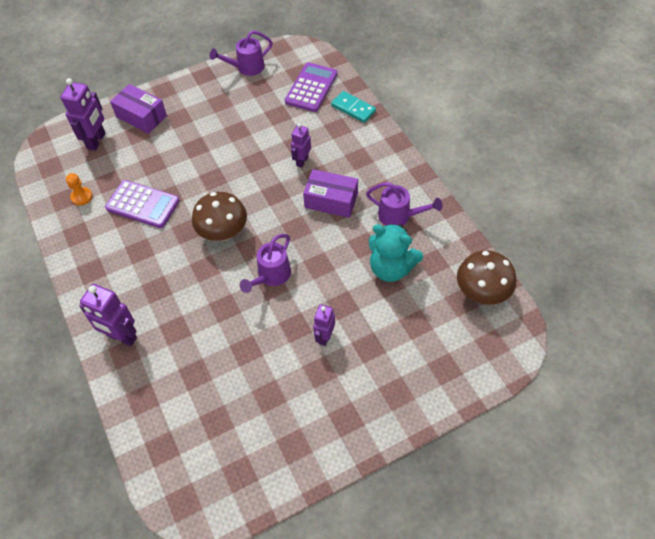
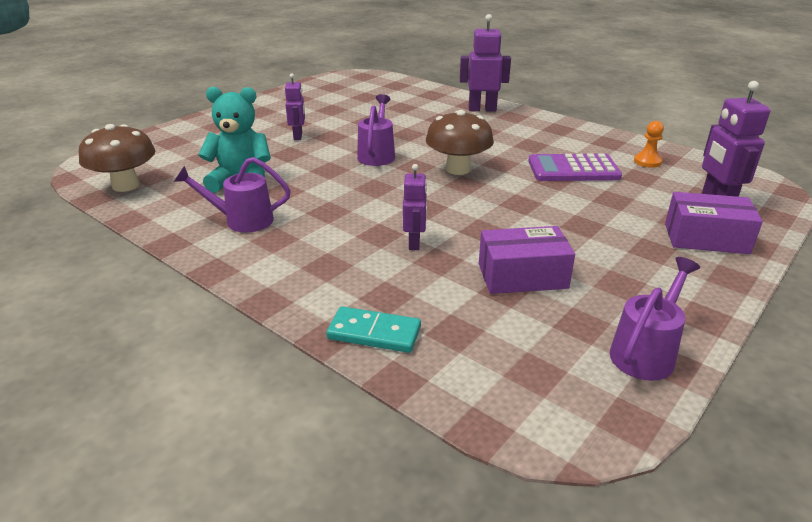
camera: 155 degrees right, 25 degrees down
purple calculator [285,62,338,112] -> none
purple box [303,169,358,218] -> purple box moved to [479,226,575,294]

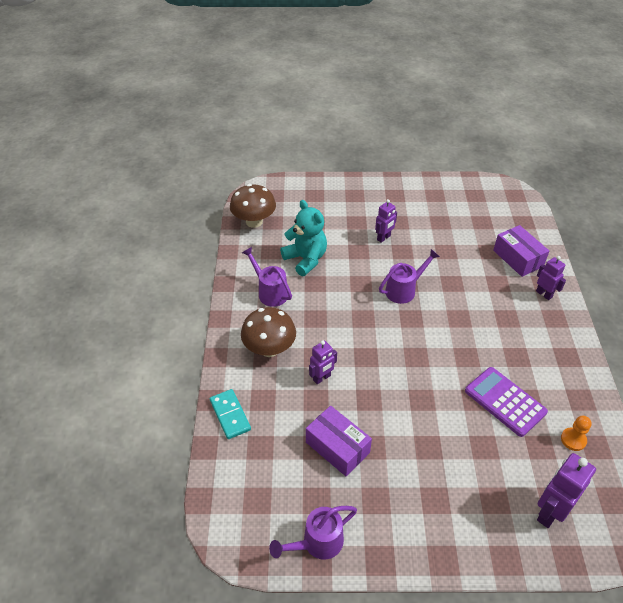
camera: 50 degrees right, 15 degrees up
brown mushroom [426,110,494,175] -> brown mushroom moved to [241,307,296,357]
purple robot [460,14,511,111] -> purple robot [536,256,566,300], size x0.63
purple watering can [610,257,700,381] -> purple watering can turned 150 degrees clockwise [269,506,357,560]
purple box [665,192,763,254] -> purple box moved to [493,225,549,277]

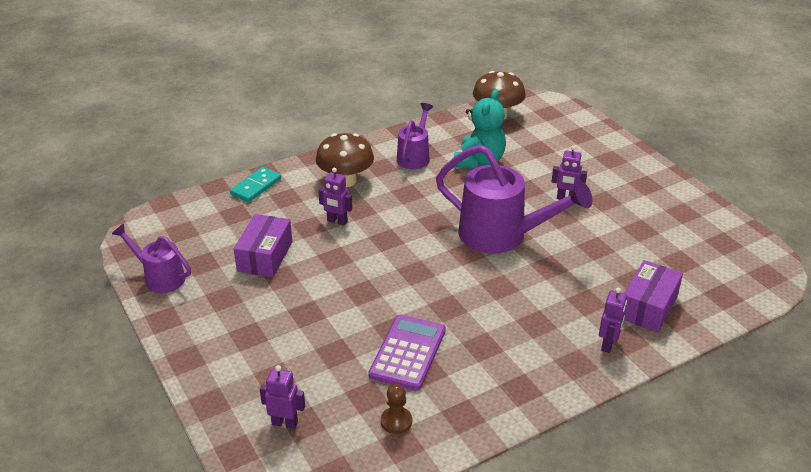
camera: 60 degrees right, 10 degrees down
purple watering can [379,249,440,304] -> purple watering can [436,145,592,253], size x1.79
purple robot [537,453,596,528] -> purple robot [260,365,305,429], size x0.63
orange pawn [561,416,592,451] -> brown pawn [381,384,412,434]

